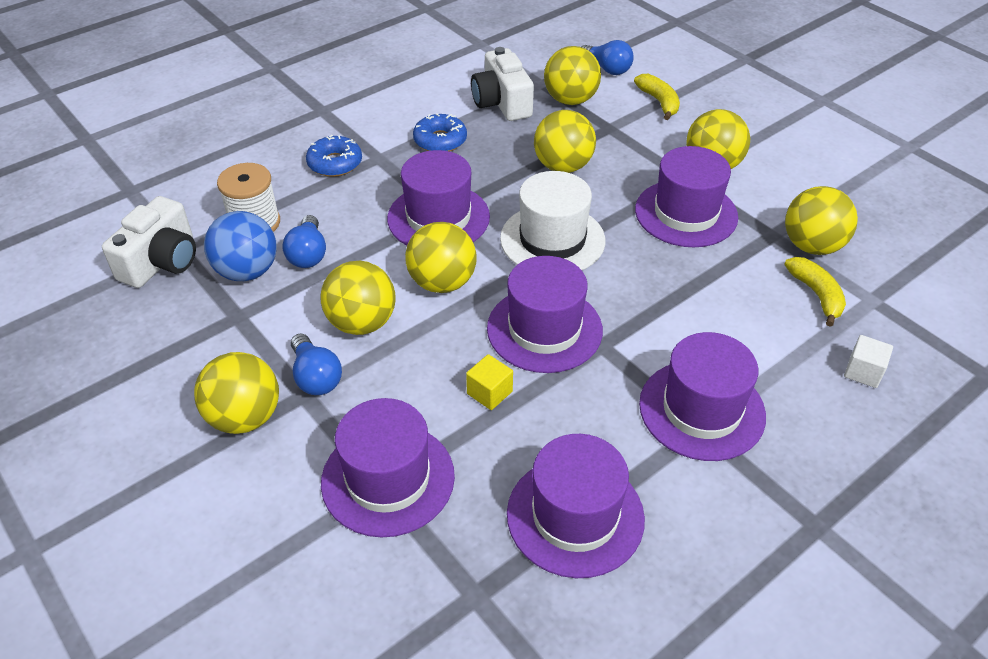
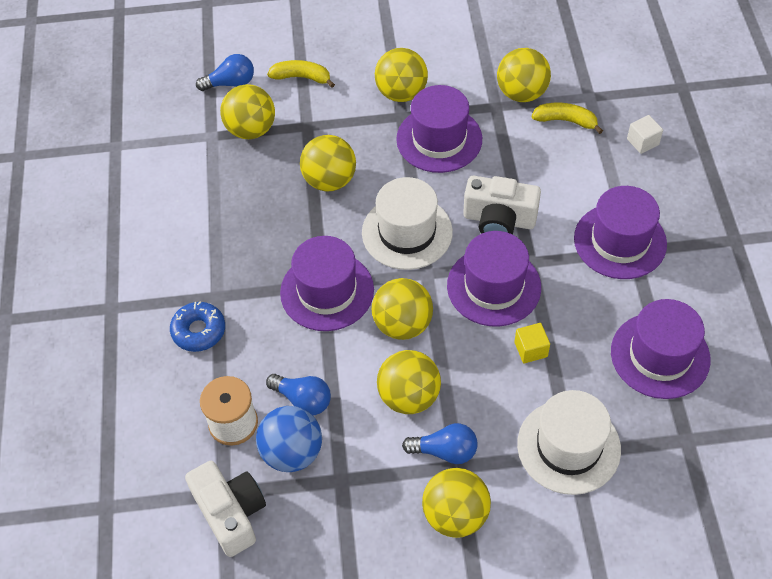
camera: 55 degrees left, 10 degrees up
purple hat [321,398,455,537] -> white hat [517,390,621,495]
blue donut [413,113,467,152] -> none
white camera [471,47,534,121] -> white camera moved to [463,176,541,235]

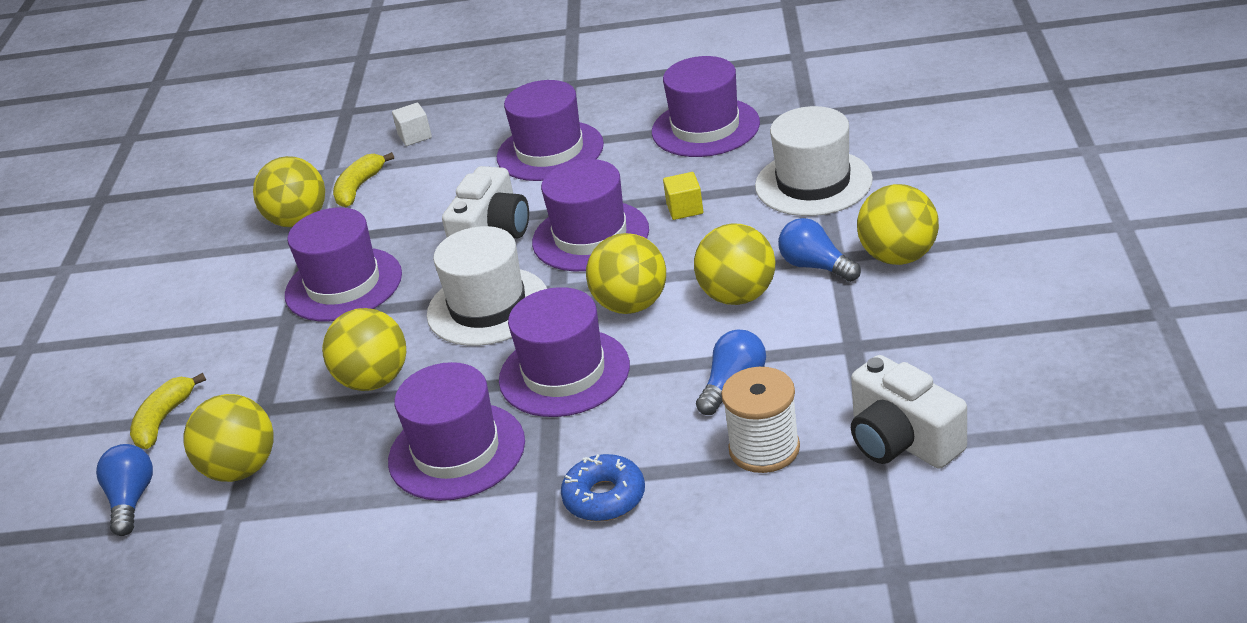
camera: 80 degrees left, 20 degrees down
white camera [185,461,266,557] -> white camera turned 105 degrees counterclockwise [851,355,967,469]
blue ball [256,406,322,472] -> none
yellow ball [375,48,428,102] -> none
blue light bulb [402,423,478,464] -> blue light bulb turned 60 degrees counterclockwise [778,218,861,282]
none -> purple hat [388,362,525,501]

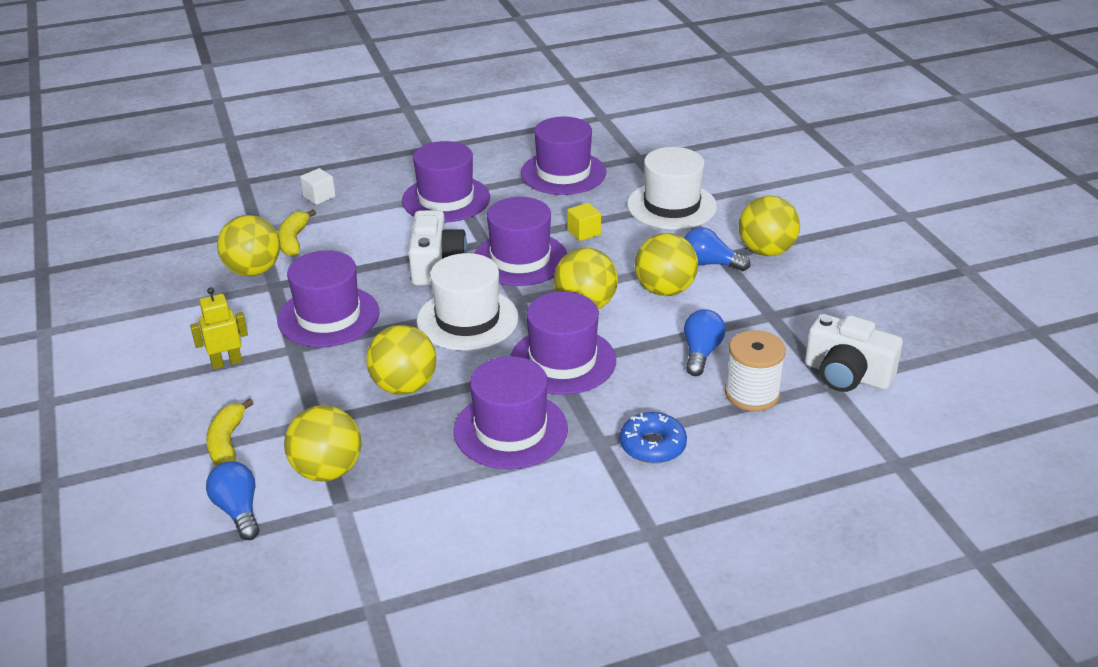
camera: 25 degrees left, 0 degrees up
none -> yellow robot [190,287,248,369]

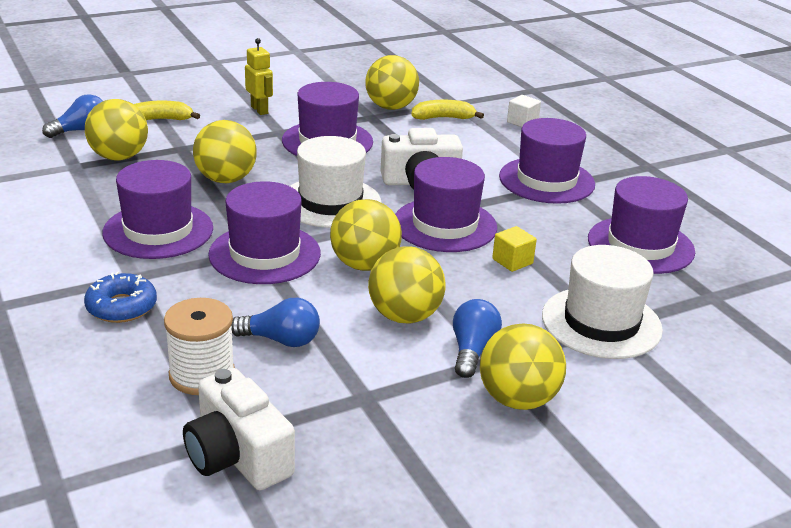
camera: 80 degrees right, 5 degrees down
white camera [805,314,903,392] -> white camera turned 60 degrees counterclockwise [183,368,295,490]

